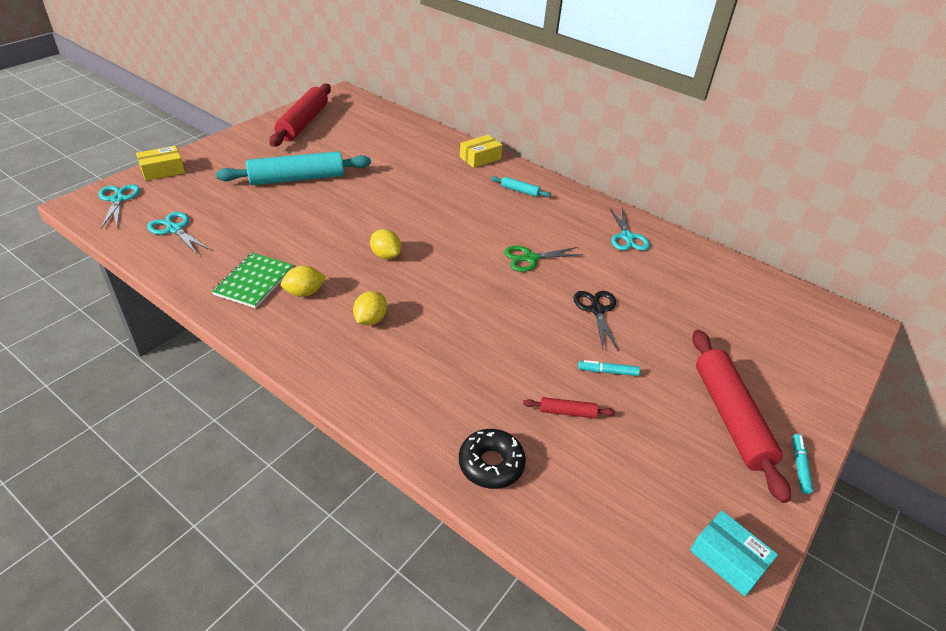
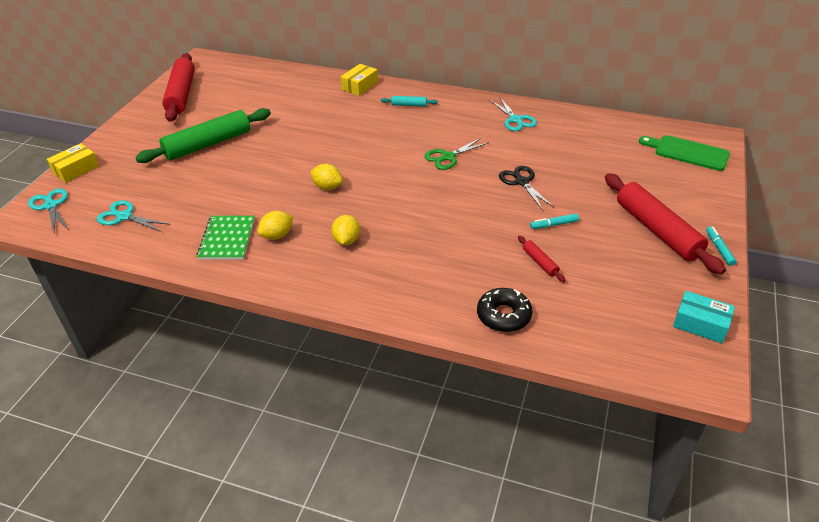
camera: 15 degrees left, 0 degrees up
turquoise rolling pin [216,151,371,185] -> green rolling pin [135,108,271,163]
red rolling pin [523,397,615,418] -> red rolling pin turned 75 degrees clockwise [518,236,566,282]
none -> green cutting board [639,135,730,171]

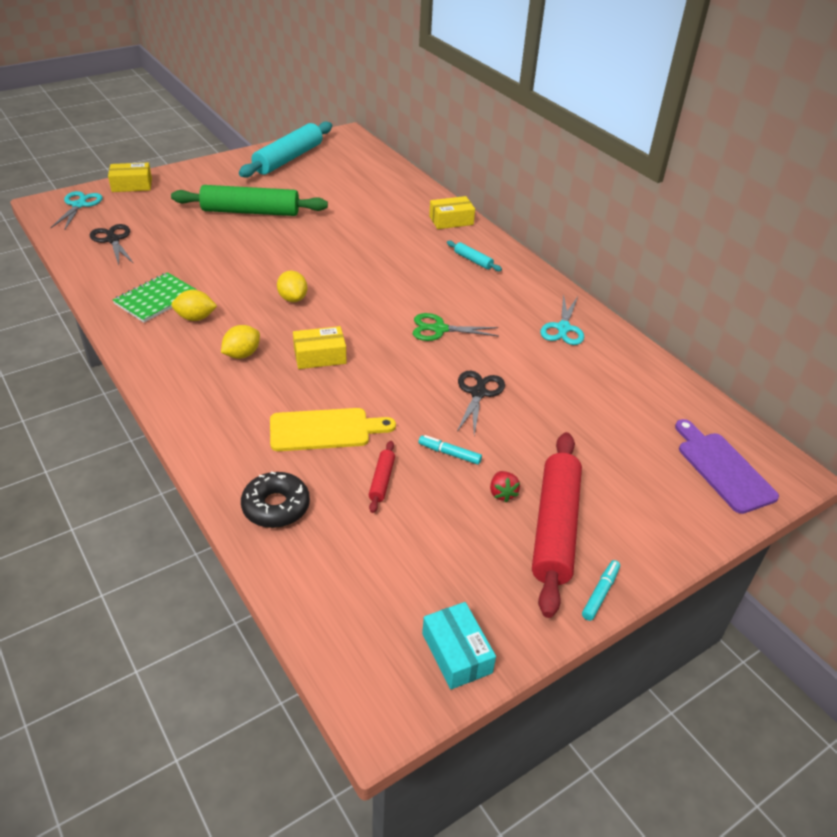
camera: 35 degrees right, 0 degrees up
turquoise scissors [97,200,171,232] -> black scissors [90,224,134,265]
red rolling pin [162,53,195,122] -> turquoise rolling pin [239,122,332,178]
green cutting board [639,135,730,171] -> purple cutting board [675,419,779,514]
none -> yellow cutting board [270,408,396,451]
none -> yellow box [293,326,347,369]
none -> red strawberry [490,471,520,502]

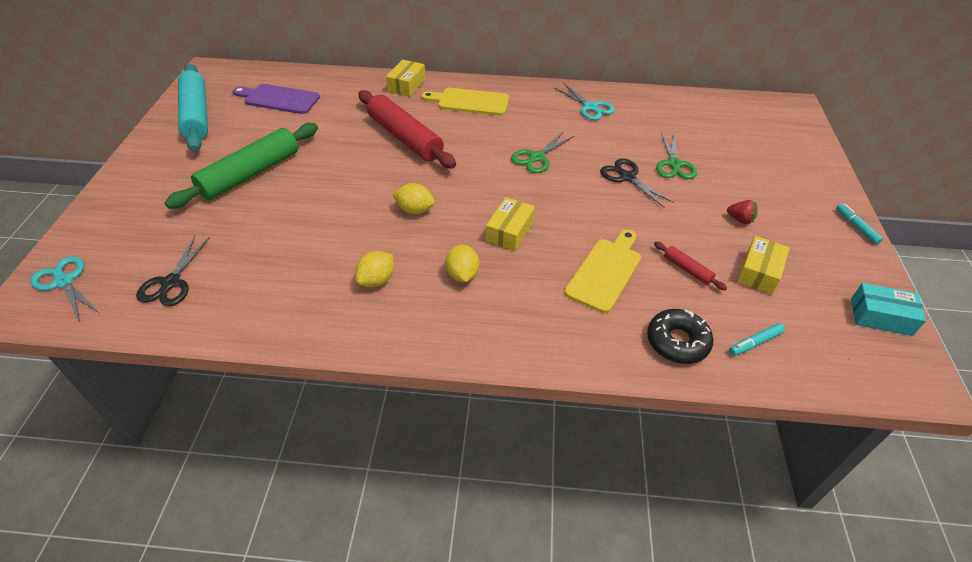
camera: 50 degrees left, 5 degrees up
black scissors [90,224,134,265] -> black scissors turned 90 degrees counterclockwise [136,236,210,306]
yellow box [108,163,152,192] -> yellow box moved to [737,236,790,295]
green notebook [113,272,197,323] -> none
turquoise marker [419,435,482,465] -> turquoise marker moved to [729,323,785,356]
turquoise rolling pin [447,241,502,272] -> yellow cutting board [422,88,509,116]
red rolling pin [532,432,582,618] -> red rolling pin moved to [358,90,456,169]
purple cutting board [675,419,779,514] -> purple cutting board moved to [233,84,320,114]
none -> green scissors [656,132,697,179]

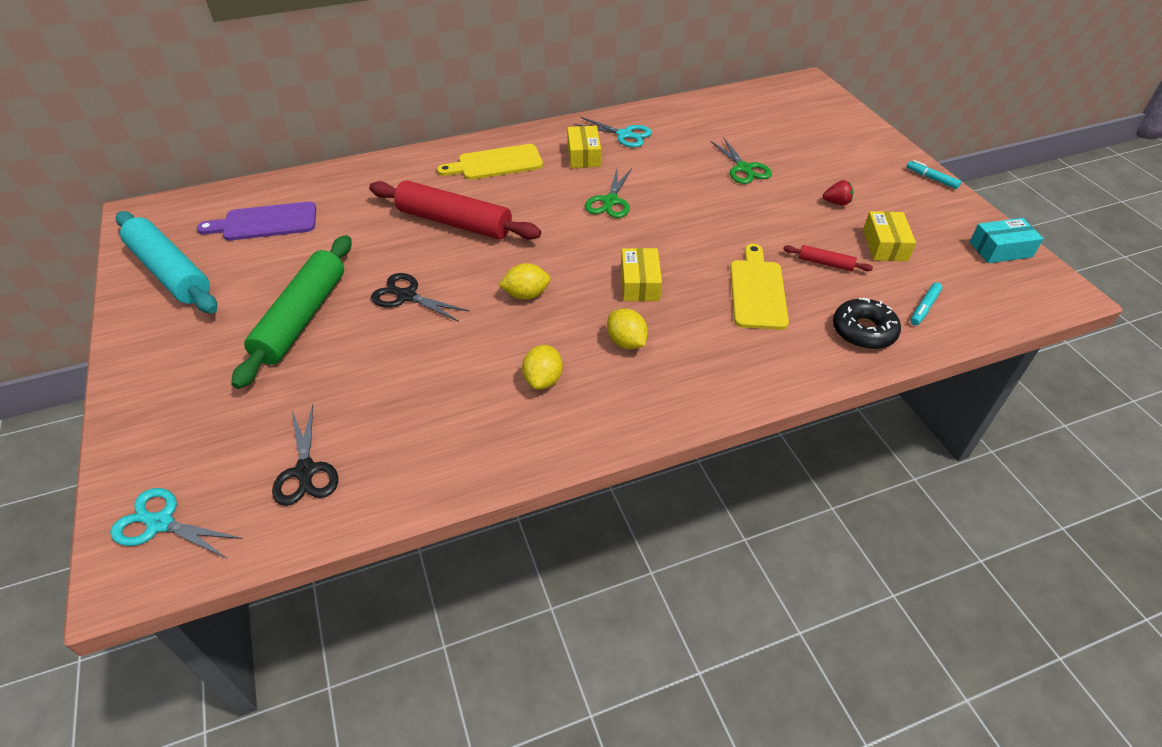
camera: 25 degrees left, 0 degrees up
yellow box [386,60,425,97] -> yellow box moved to [567,126,601,168]
black scissors [600,158,674,207] -> black scissors moved to [371,273,469,322]

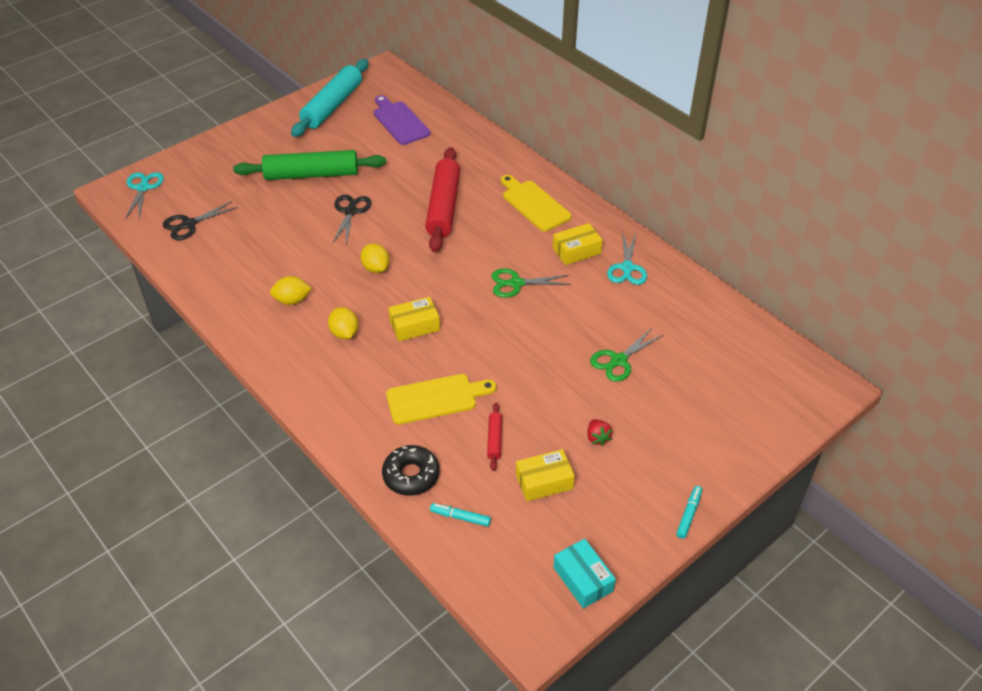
camera: 70 degrees right, 0 degrees up
yellow lemon [607,308,648,349] -> yellow lemon turned 60 degrees counterclockwise [328,307,358,339]

